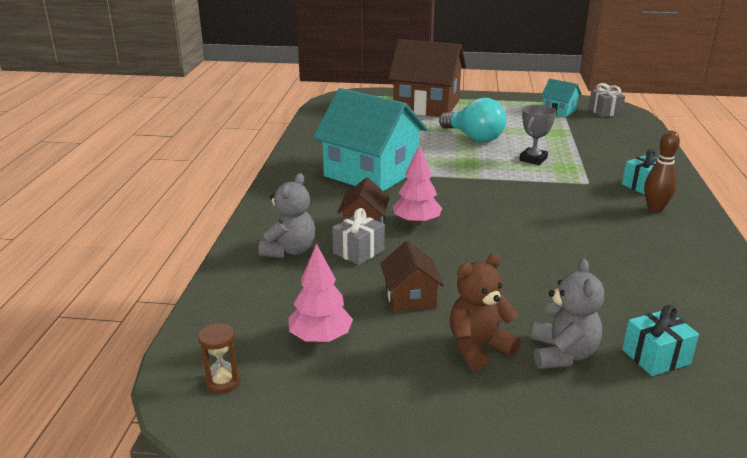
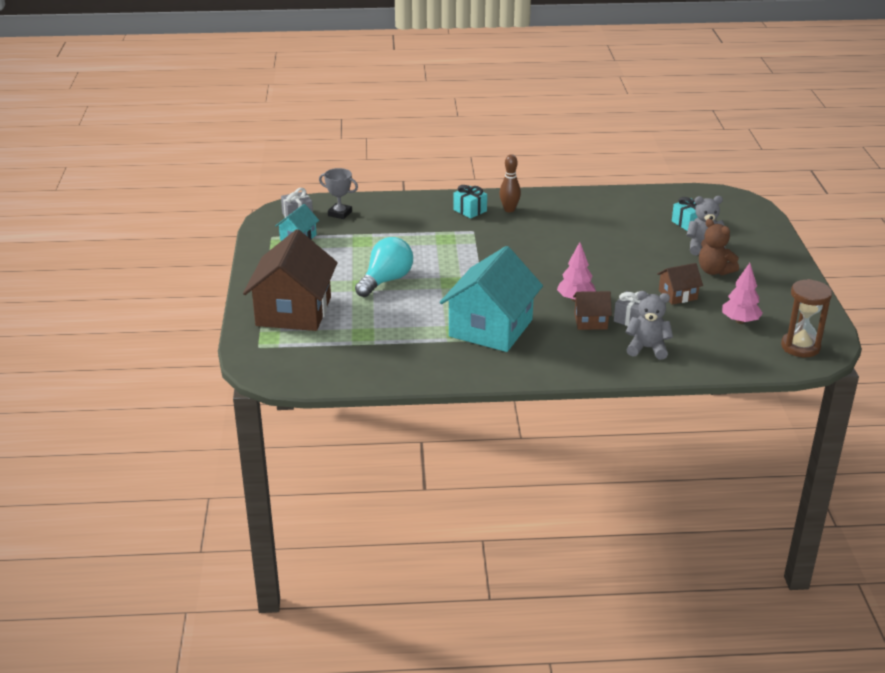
camera: 100 degrees left, 5 degrees up
brown hourglass [198,323,240,394] -> brown hourglass [781,279,832,357], size x1.89
grey trophy [519,105,556,165] -> grey trophy moved to [319,168,358,219]

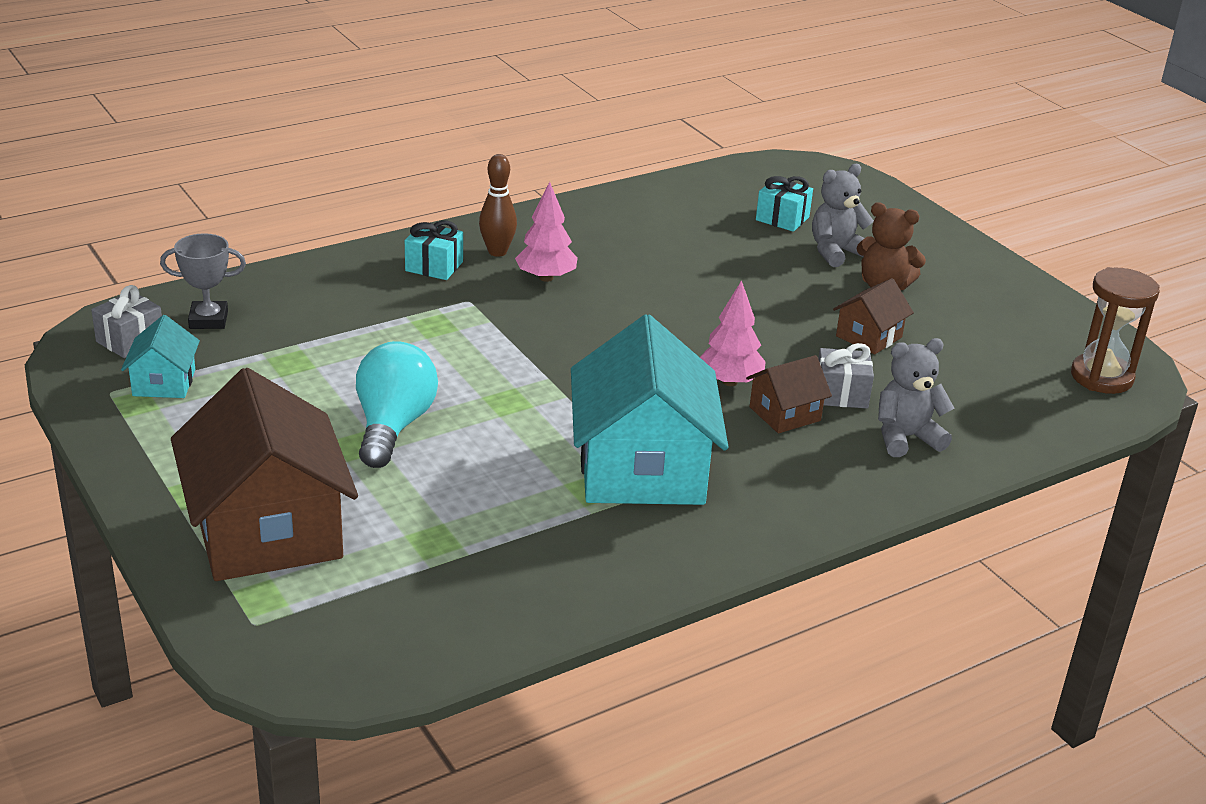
camera: 30 degrees left, 0 degrees up
pink tree [722,263,763,324] -> pink tree moved to [515,182,578,282]

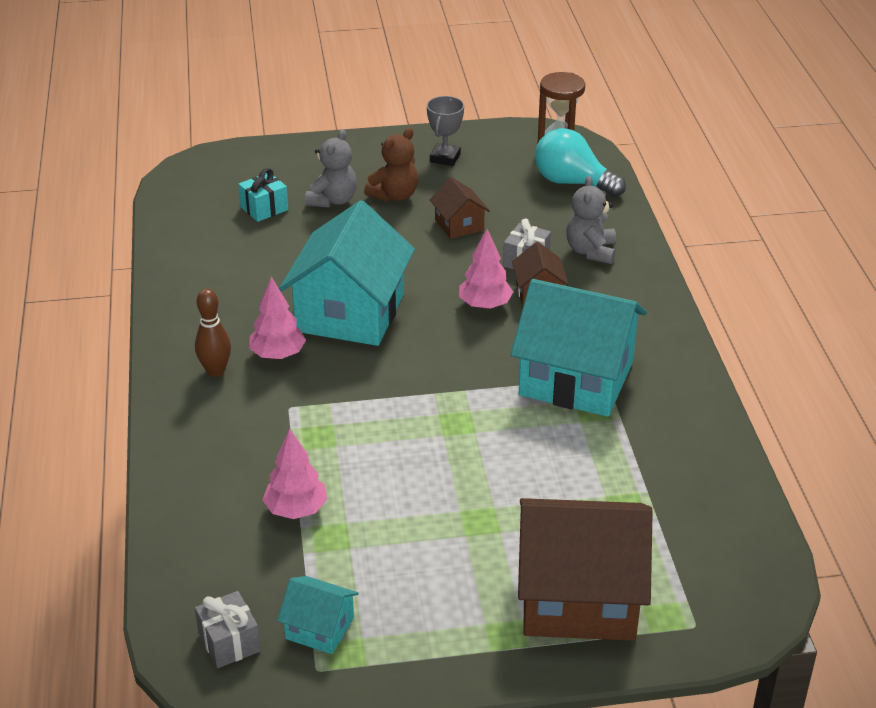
camera: 65 degrees left, 5 degrees up
grey trophy [160,233,246,329] -> grey trophy moved to [427,96,464,166]
turquoise light bulb [356,341,438,468] -> turquoise light bulb moved to [535,128,626,197]
turquoise gift [405,221,463,280] -> none
grey teddy bear [812,164,874,267] -> grey teddy bear turned 150 degrees counterclockwise [305,129,357,208]
none -> pink tree [263,429,327,519]
none -> turquoise house [279,200,415,346]

